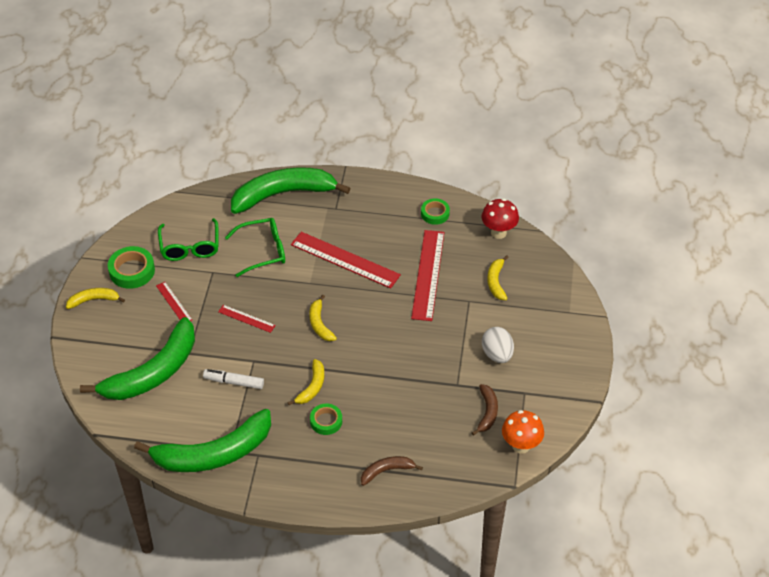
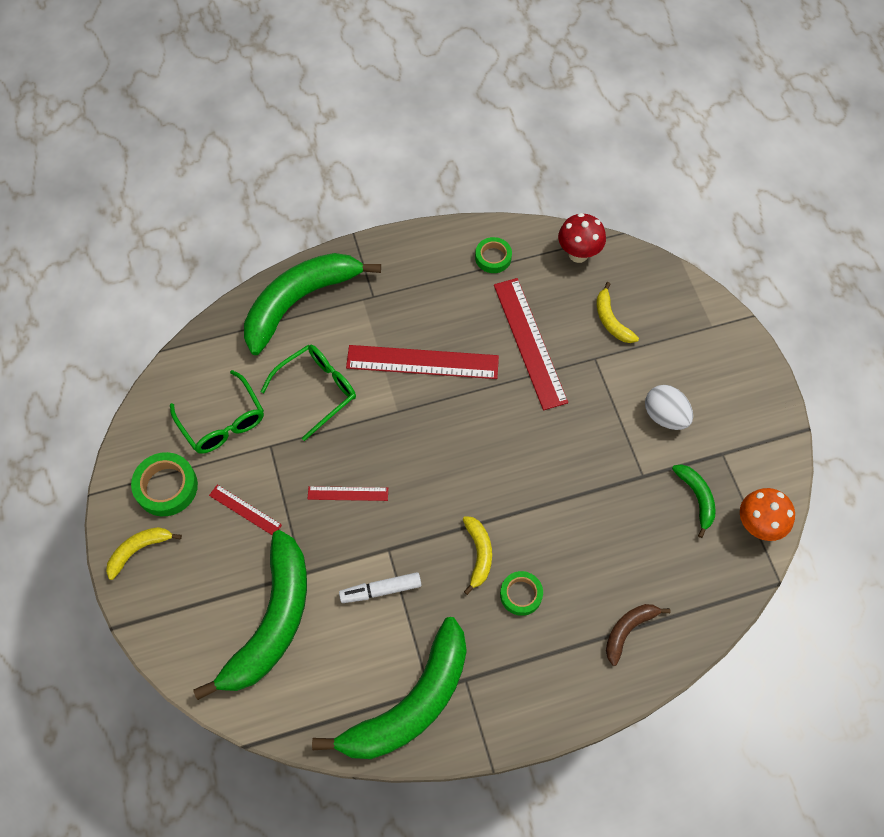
camera: 25 degrees left, 15 degrees up
yellow banana [309,295,337,341] -> none
brown banana [472,384,498,436] -> green banana [672,464,716,538]

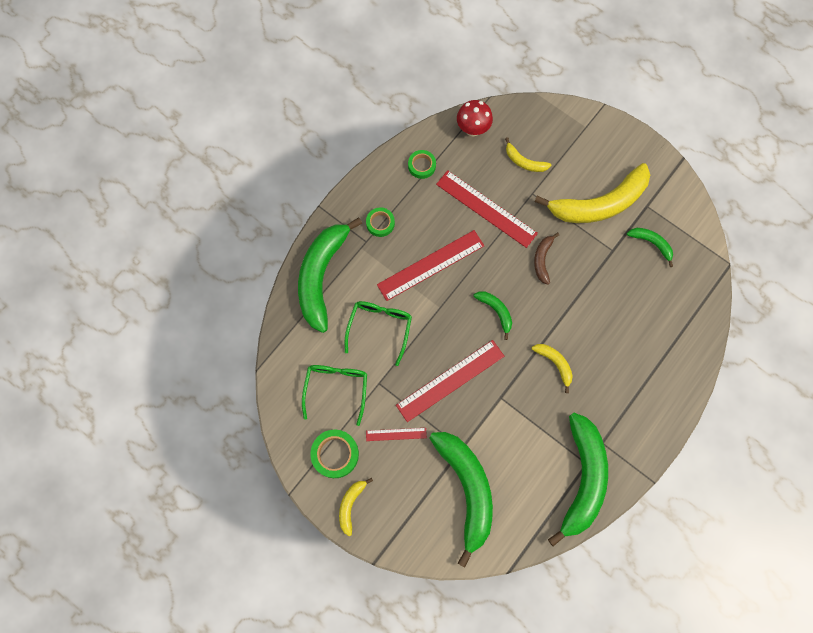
camera: 35 degrees left, 10 degrees up
green glasses [170,370,264,454] -> green glasses turned 105 degrees counterclockwise [302,365,367,426]
red ruler [308,486,388,501] -> red ruler [396,340,504,422], size x2.00
white marker [339,572,422,603] -> none
green tape [500,571,543,616] -> green tape moved to [366,207,395,237]
brown banana [606,604,671,666] -> brown banana moved to [534,232,559,285]
white egg [645,385,693,430] -> yellow banana [534,163,650,223]
orange mushroom [740,488,795,541] -> none
none -> green banana [473,291,512,340]

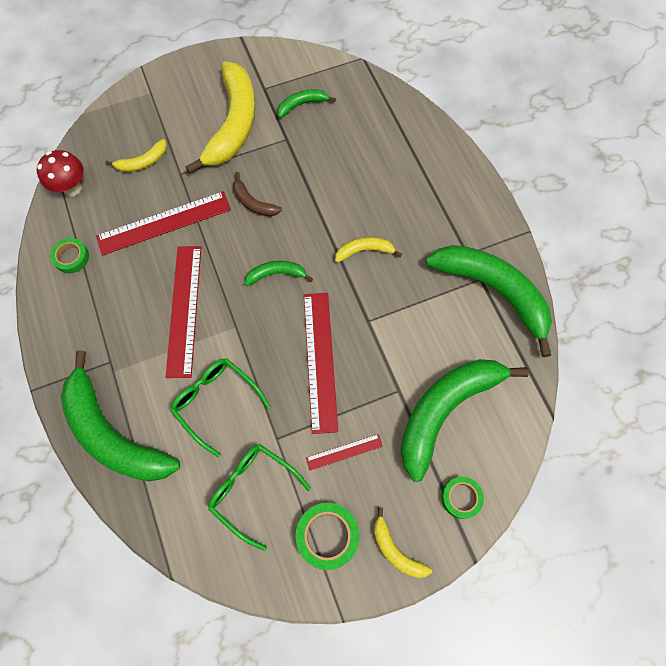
camera: 60 degrees left, 5 degrees down
green tape [366,207,395,237] -> green tape moved to [441,477,484,519]
red ruler [366,428,427,441] -> red ruler turned 45 degrees clockwise [306,434,383,470]
green banana [429,432,493,568] -> green banana turned 60 degrees counterclockwise [401,359,529,482]

